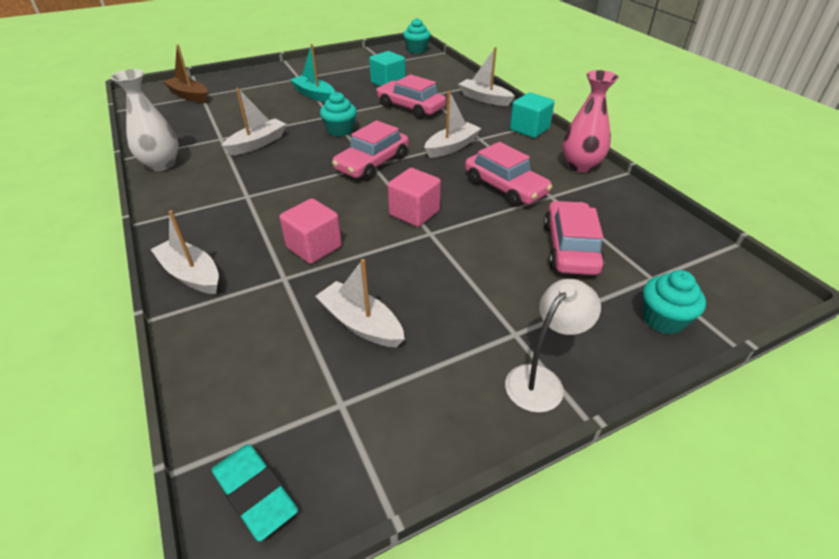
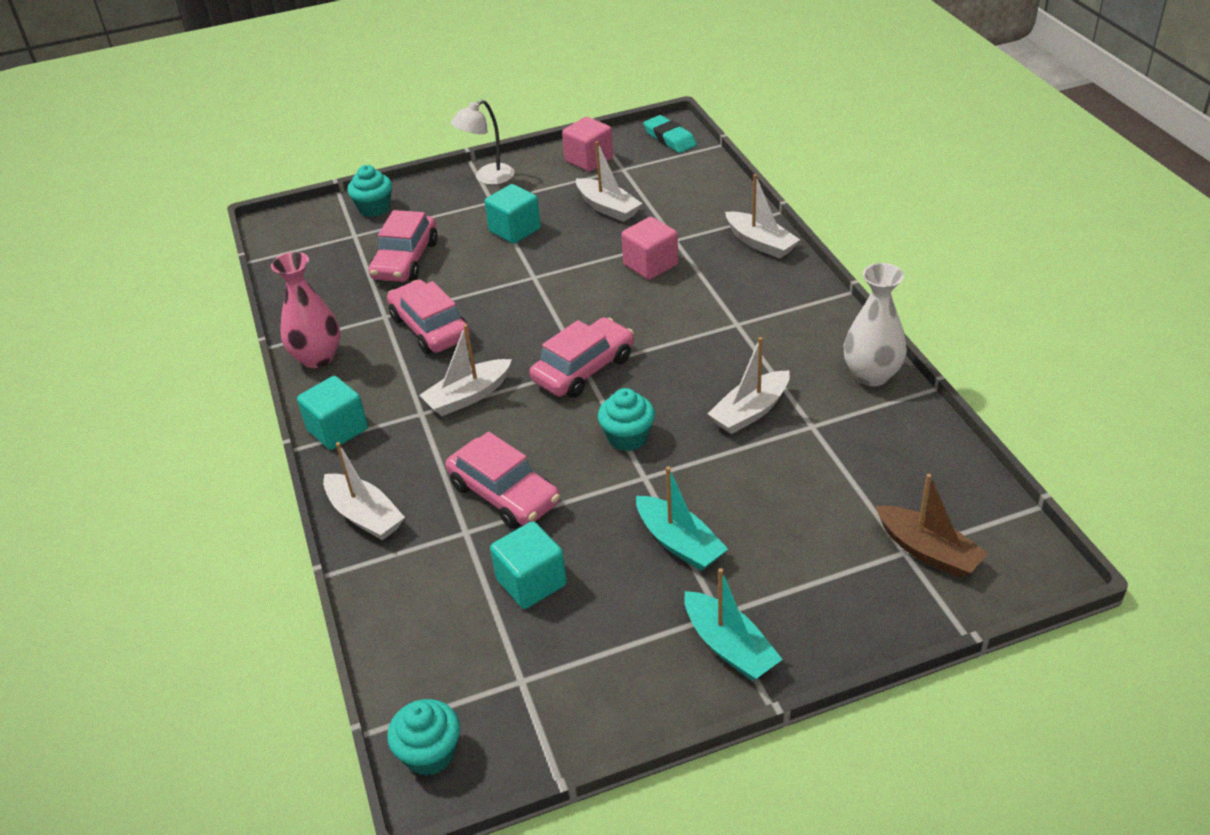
camera: 170 degrees left, 0 degrees up
pink cube [388,168,441,227] -> pink cube moved to [562,117,613,172]
none -> turquoise cube [485,184,541,244]
none -> turquoise boat [684,568,783,681]

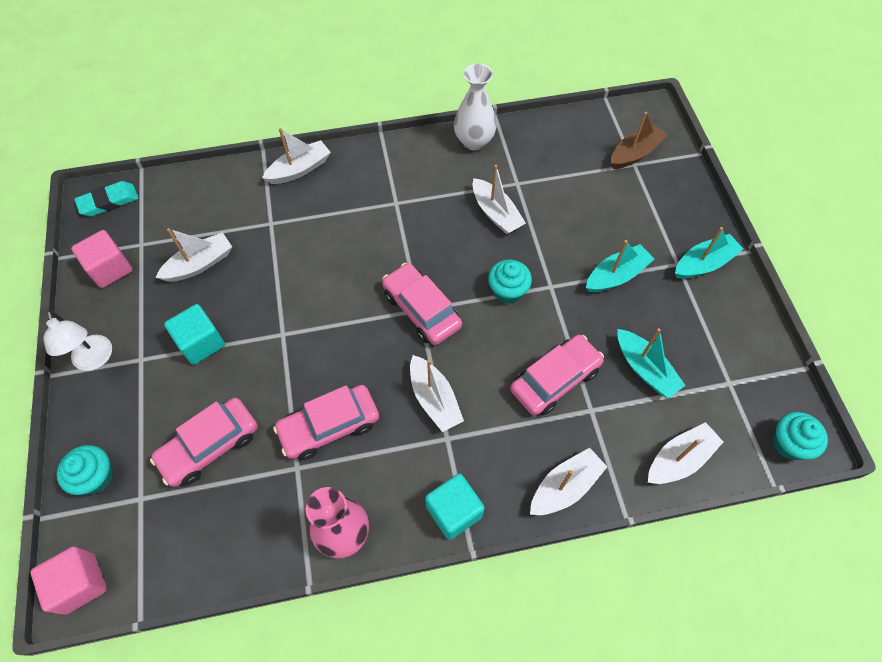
camera: 85 degrees left, 20 degrees up
pink car [369,210,438,282] -> pink car turned 120 degrees clockwise [150,398,258,487]
turquoise cube [490,521,567,609] -> turquoise boat [618,328,686,398]
pink cube [621,217,678,280] -> pink cube moved to [30,546,107,615]
none -> white boat [648,422,723,484]

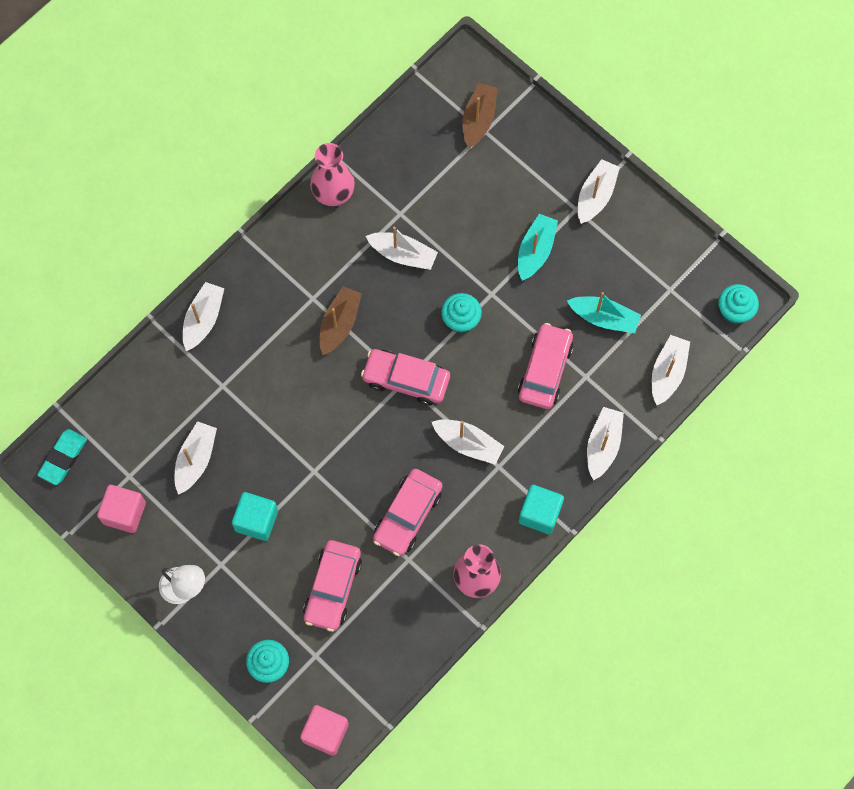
camera: 35 degrees left, 10 degrees up
white vase [454,64,497,150] -> pink vase [310,143,355,206]
turquoise boat [675,227,744,279] -> white boat [578,159,620,224]
none -> brown boat [319,286,362,355]

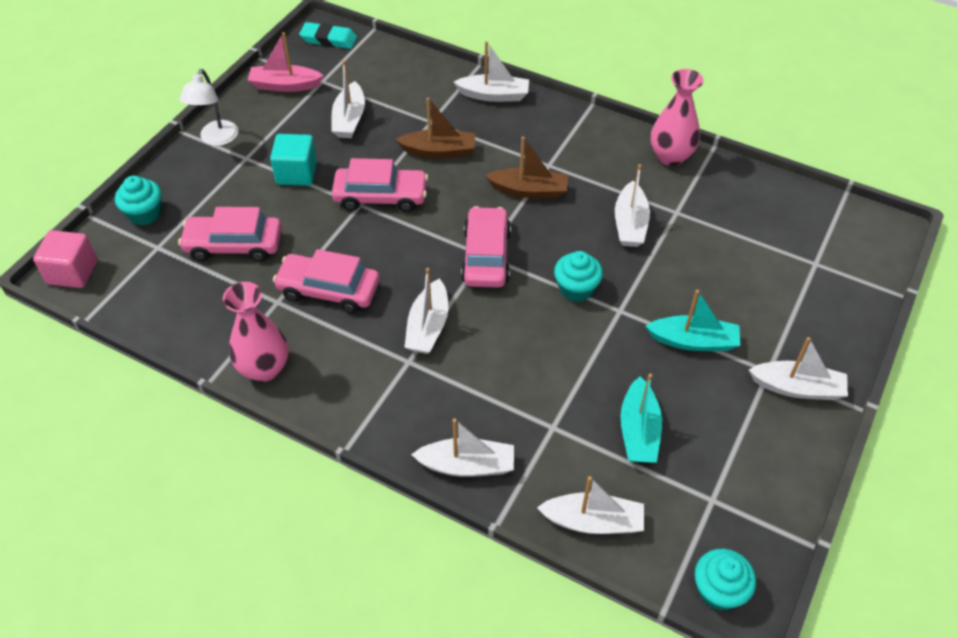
camera: 75 degrees right, 20 degrees down
pink cube [97,485,146,533] -> pink boat [248,32,324,92]
white boat [175,421,217,495] -> white boat turned 90 degrees clockwise [331,60,365,138]
brown boat [463,83,498,148] -> brown boat moved to [395,98,475,158]
pink car [518,323,574,409] -> pink car moved to [332,158,428,212]
turquoise cube [519,485,564,534] -> none

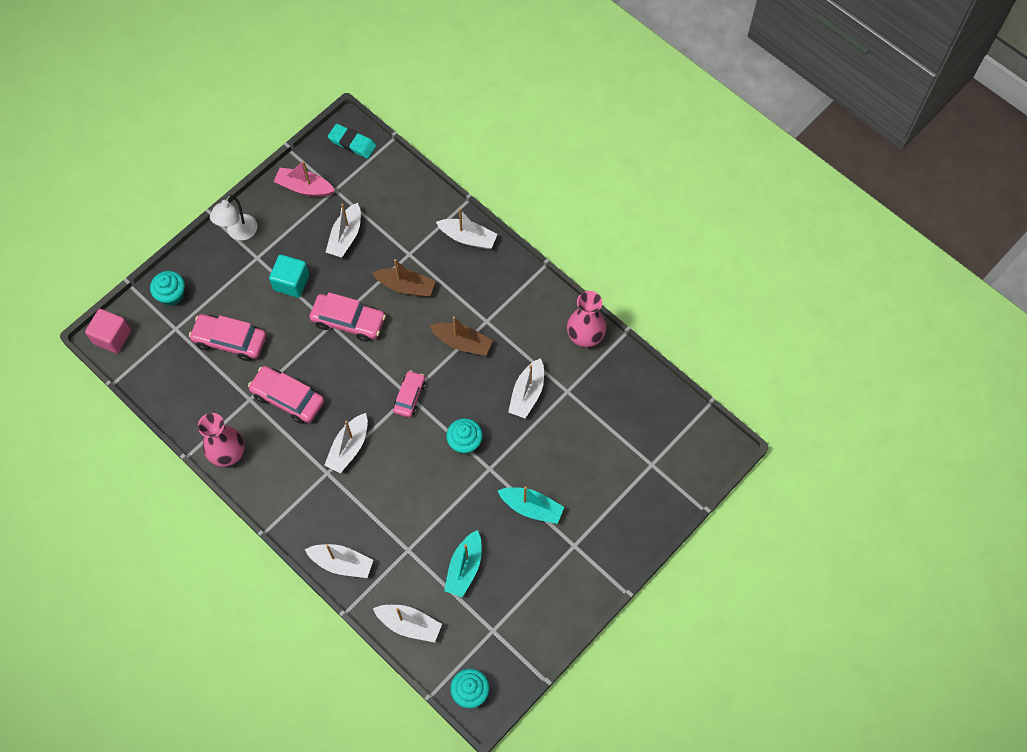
camera: 15 degrees right, 15 degrees up
pink car [461,206,511,288] -> pink car [393,370,425,418], size x0.63
white boat [749,337,848,400] -> none

